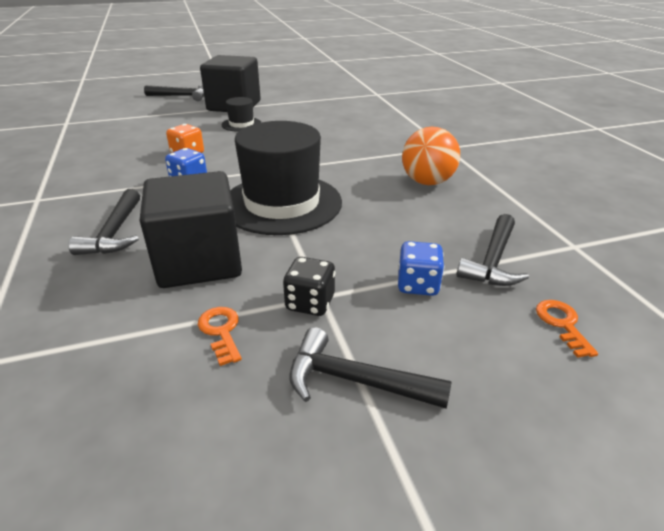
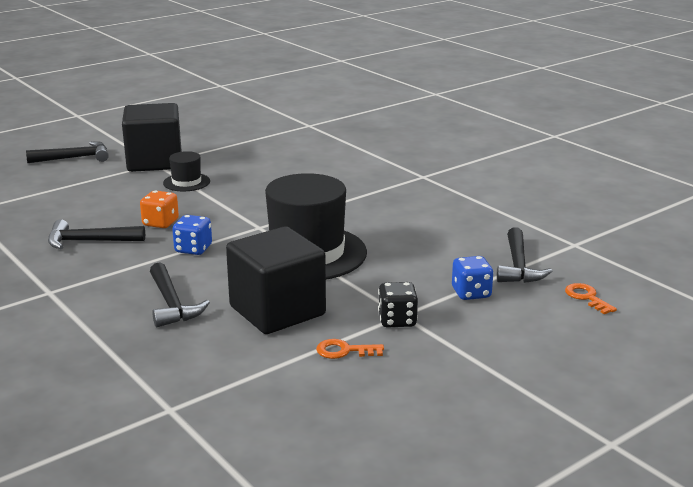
camera: 20 degrees left, 10 degrees down
orange key [198,307,242,366] -> orange key turned 45 degrees counterclockwise [316,339,384,359]
black hammer [289,327,452,409] -> black hammer moved to [48,219,145,249]
orange ball [402,127,460,185] -> none

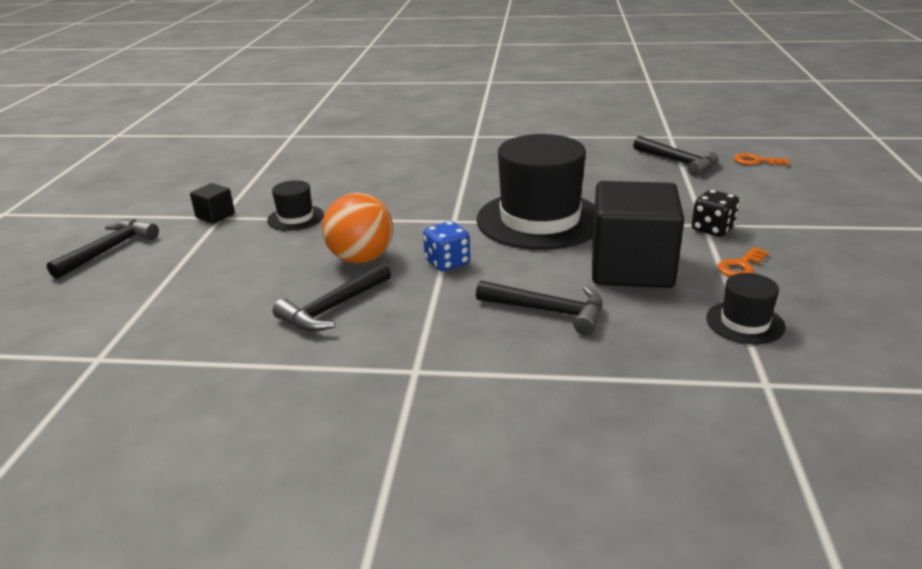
camera: 45 degrees left, 5 degrees up
black cube [122,103,181,172] -> black cube [190,183,235,224], size x0.43
orange dice [140,190,179,228] -> orange ball [322,193,393,264]
blue dice [452,256,493,300] -> none
none -> black hat [706,273,785,344]

